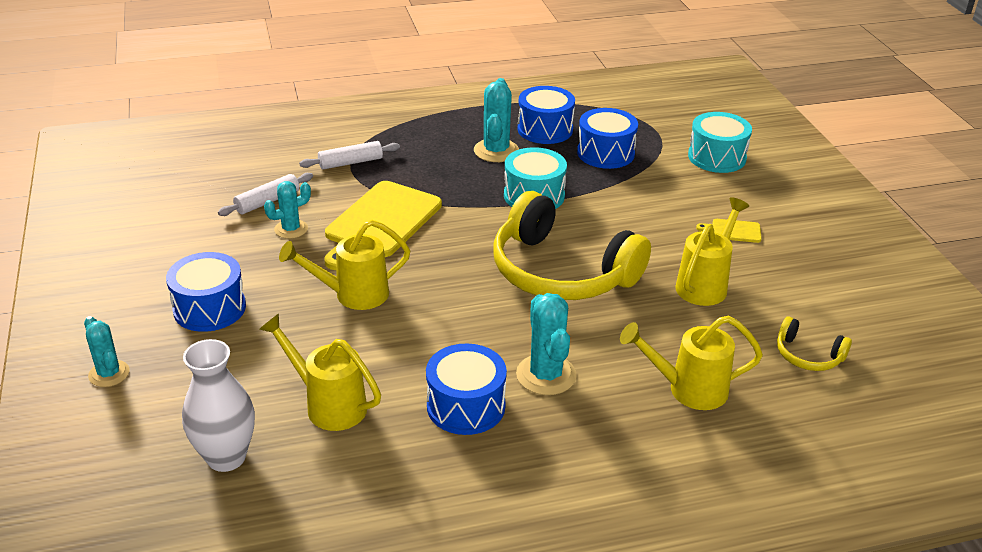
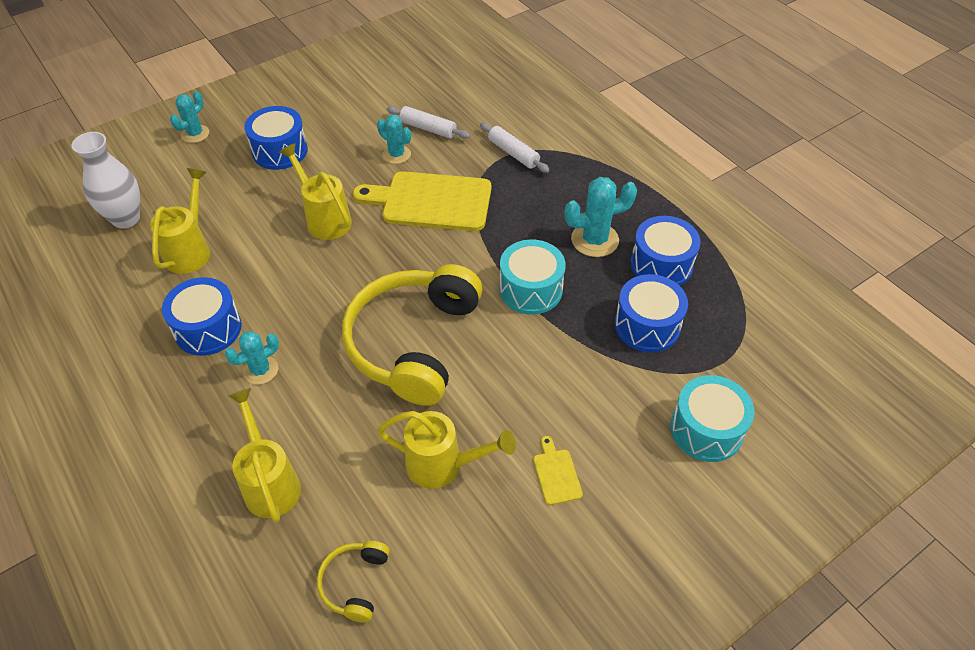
camera: 70 degrees right, 15 degrees up
turquoise cactus [516,293,577,395] -> turquoise cactus [225,331,279,385], size x0.65

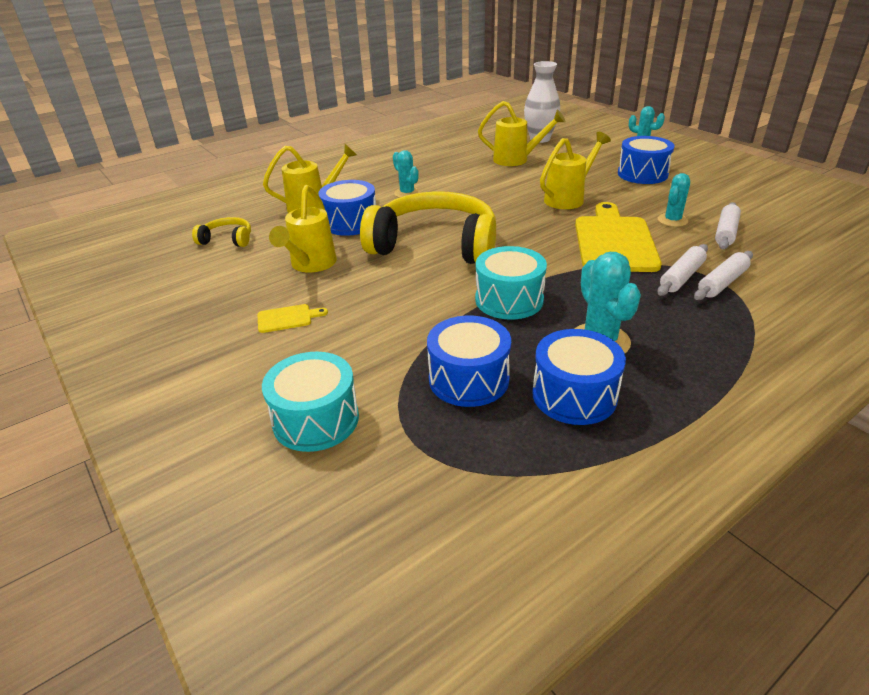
camera: 90 degrees right, 15 degrees down
blue drum [162,277,242,356] -> blue drum moved to [318,180,376,236]
none -> white rolling pin [657,244,708,296]

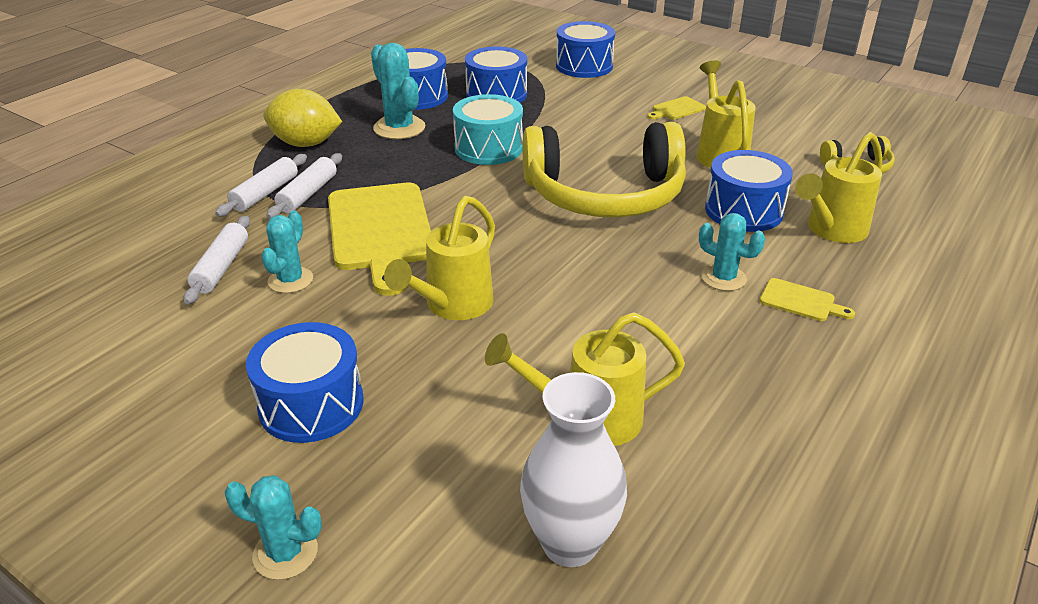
camera: 160 degrees right, 0 degrees up
turquoise drum [262,352,359,452] -> blue drum [556,21,615,78]
none -> yellow lemon [263,89,342,147]
none -> yellow cutting board [760,278,855,321]

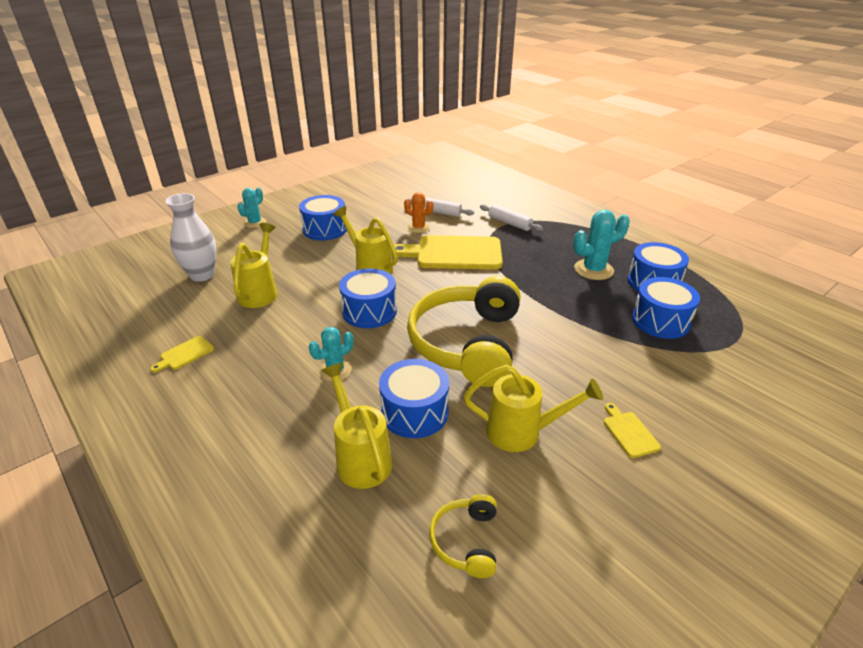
camera: 105 degrees right, 0 degrees up
turquoise cactus [261,211,313,293] -> orange cactus [404,192,433,233]
yellow lemon [263,89,342,147] -> none
white rolling pin [266,153,342,219] -> none
turquoise drum [453,94,523,165] -> none
blue drum [556,21,615,78] -> blue drum moved to [339,268,397,328]
yellow cutting board [760,278,855,321] -> yellow cutting board moved to [150,336,214,373]

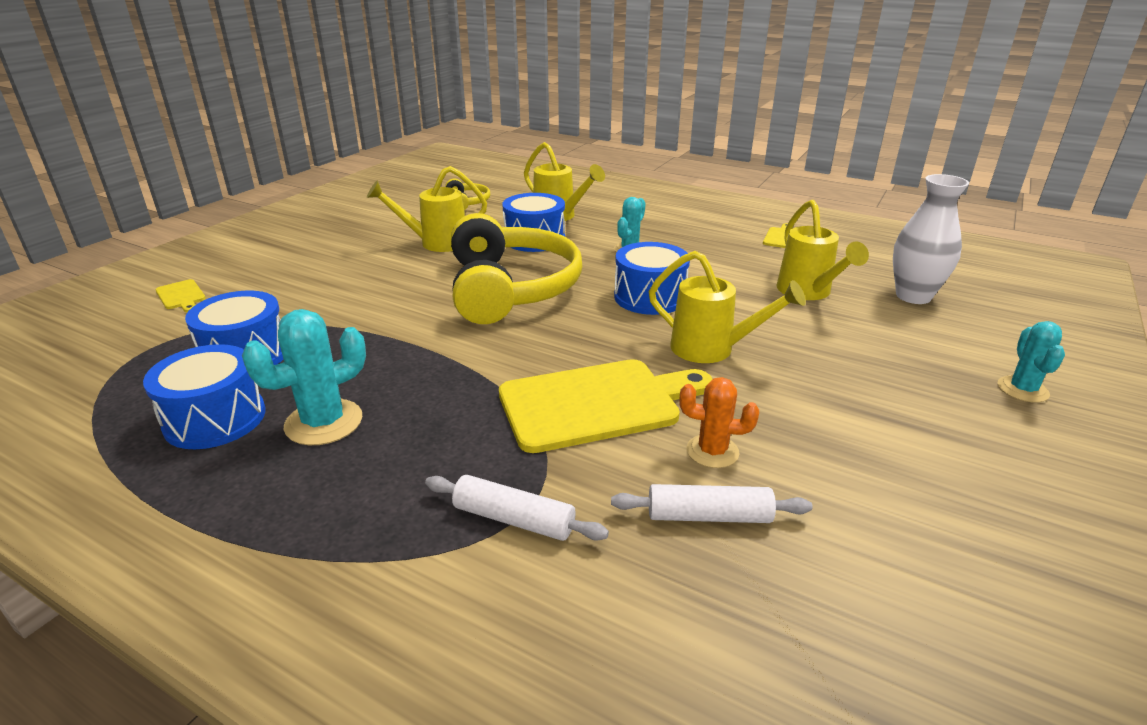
camera: 160 degrees right, 5 degrees down
blue drum [299,195,347,241] -> none
yellow cutting board [604,403,661,458] -> yellow cutting board moved to [155,279,206,312]

